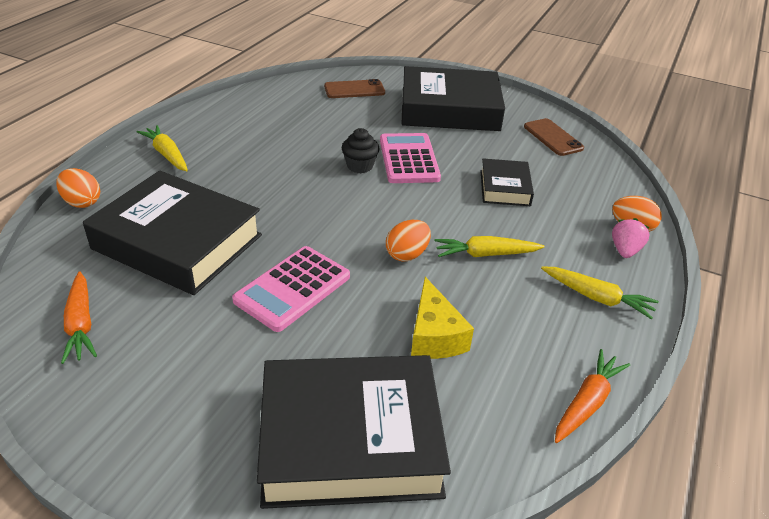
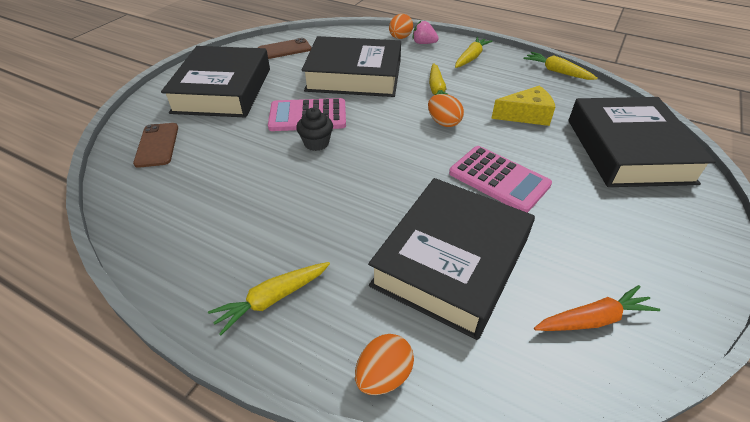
camera: 85 degrees left, 5 degrees up
black book [480,158,534,206] -> black book [302,36,401,97], size x1.97
orange carrot [555,349,630,443] -> yellow carrot [523,52,598,80]

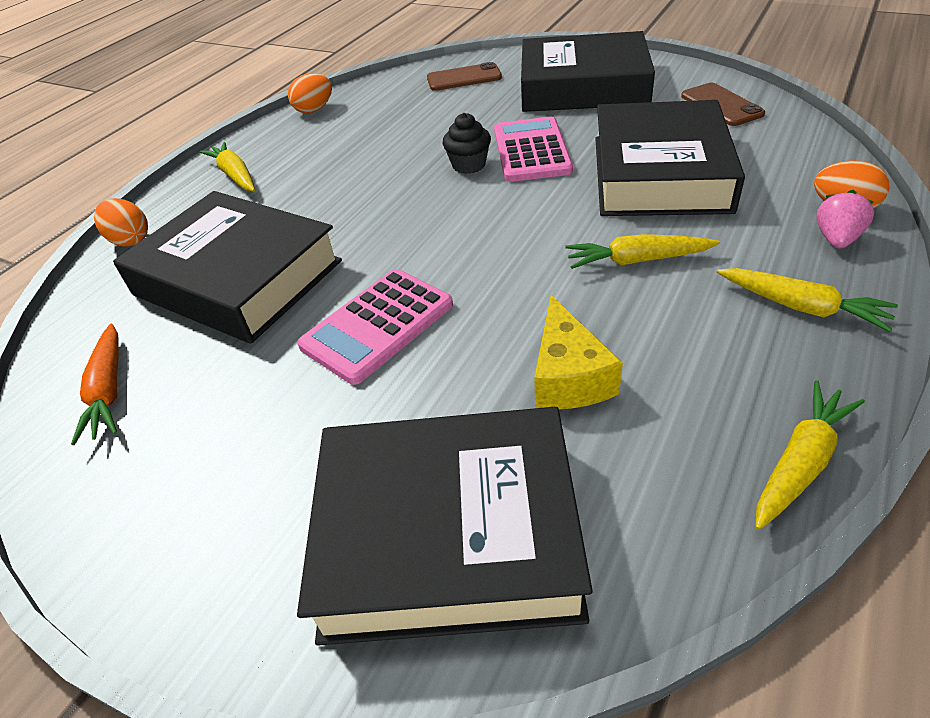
camera: 95 degrees right, 0 degrees up
orange egg [428,94,464,127] -> orange egg moved to [288,73,332,114]

